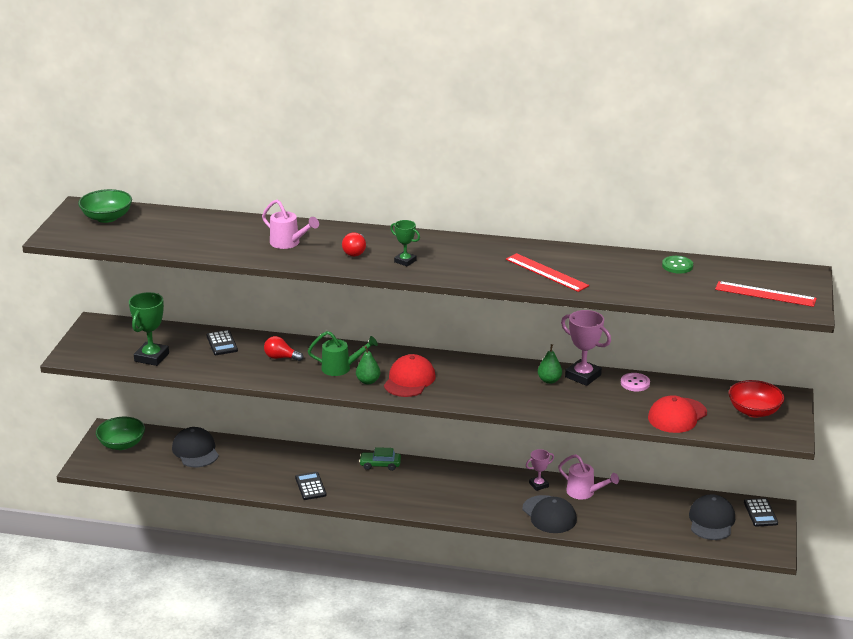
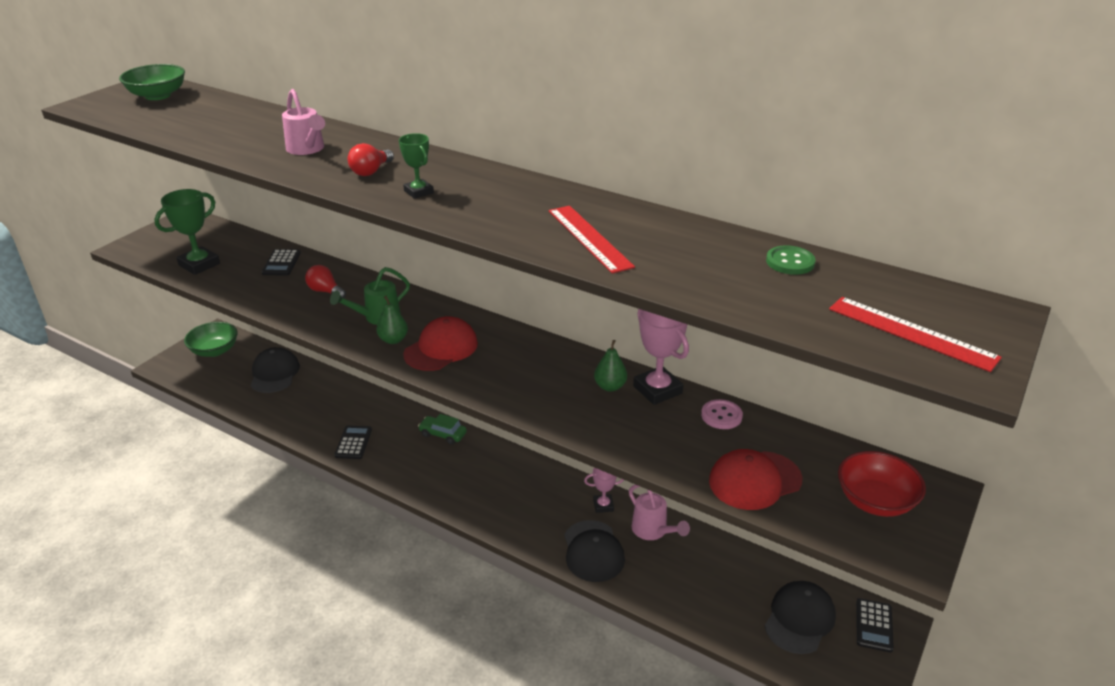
camera: 20 degrees right, 5 degrees up
green watering can [308,331,378,376] -> green watering can turned 120 degrees clockwise [330,267,410,325]

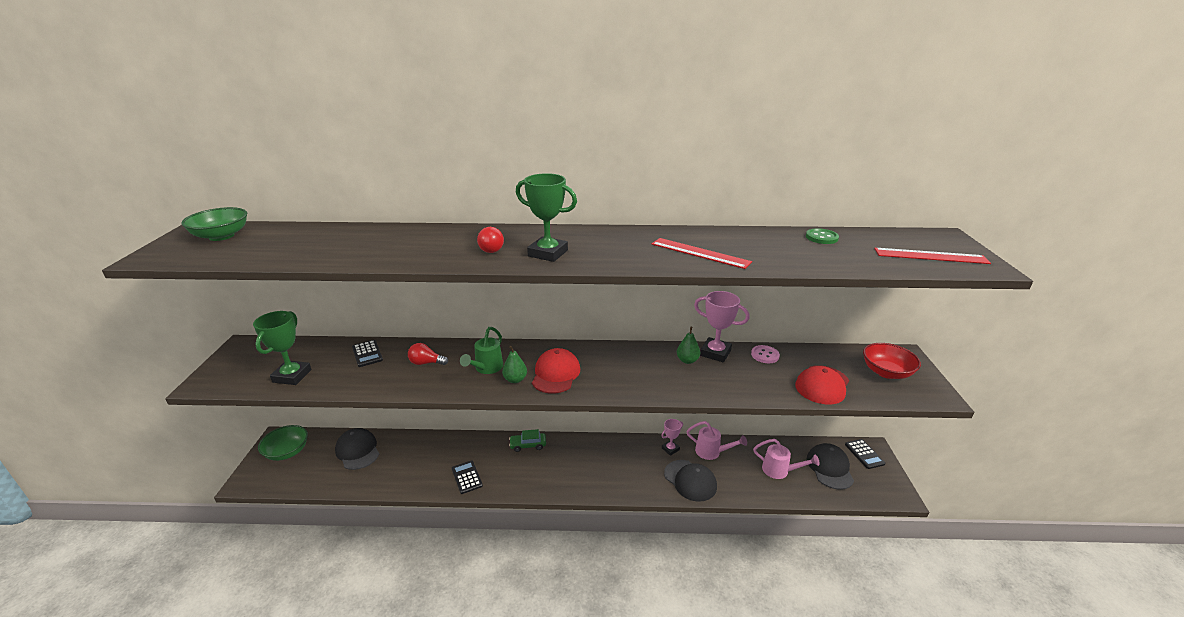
camera: 30 degrees left, 5 degrees down
pink watering can [282,89,325,155] -> pink watering can moved to [753,439,820,479]
green trophy [399,133,434,199] -> green trophy [516,173,577,262], size x1.71

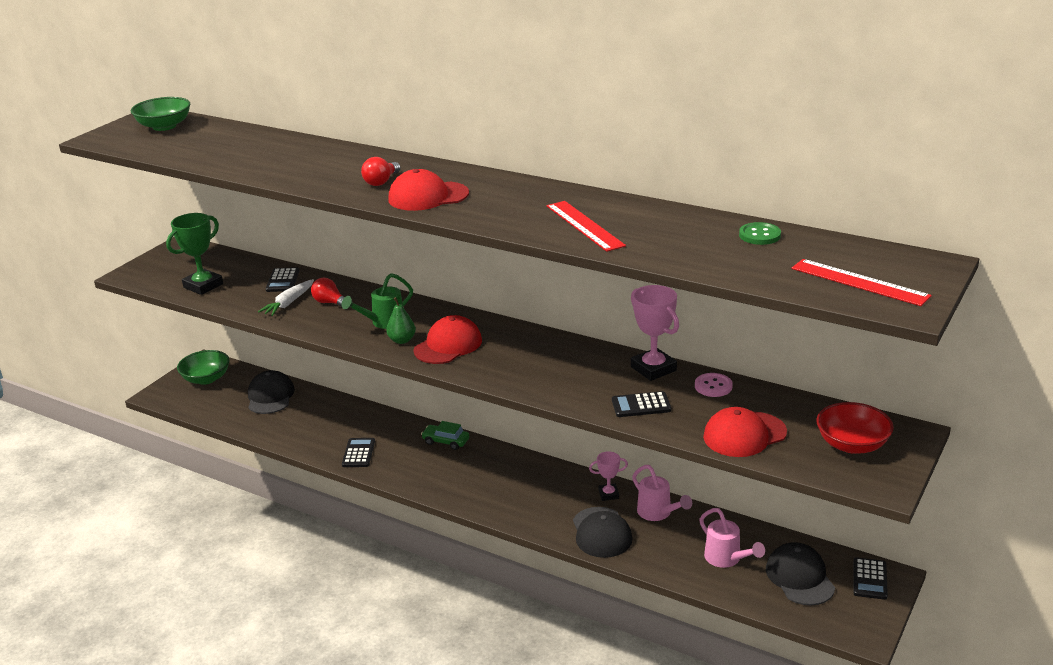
camera: 30 degrees right, 0 degrees up
green trophy [516,173,577,262] -> red cap [388,169,469,211]
green pear [677,327,700,364] -> none
black cap [807,443,854,490] -> black cap turned 45 degrees counterclockwise [766,542,835,605]
none -> white carrot [258,279,314,316]
none -> black calculator [612,391,671,417]

